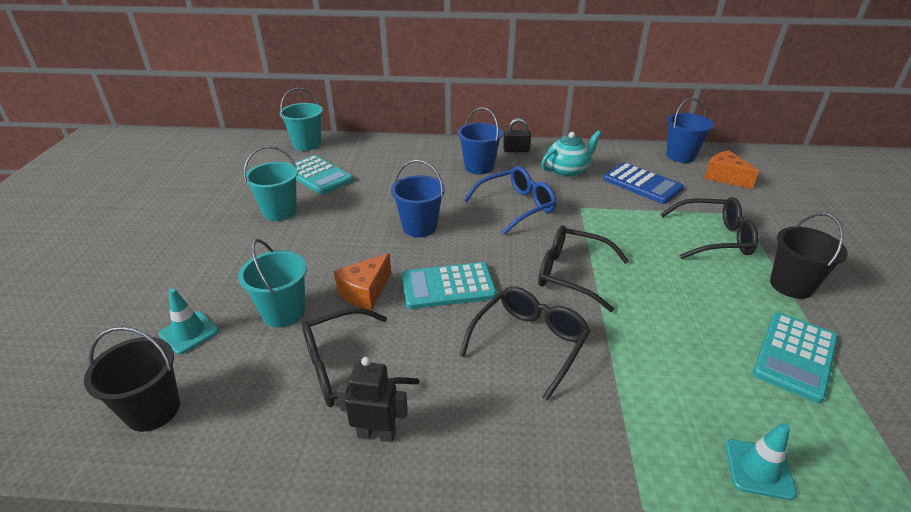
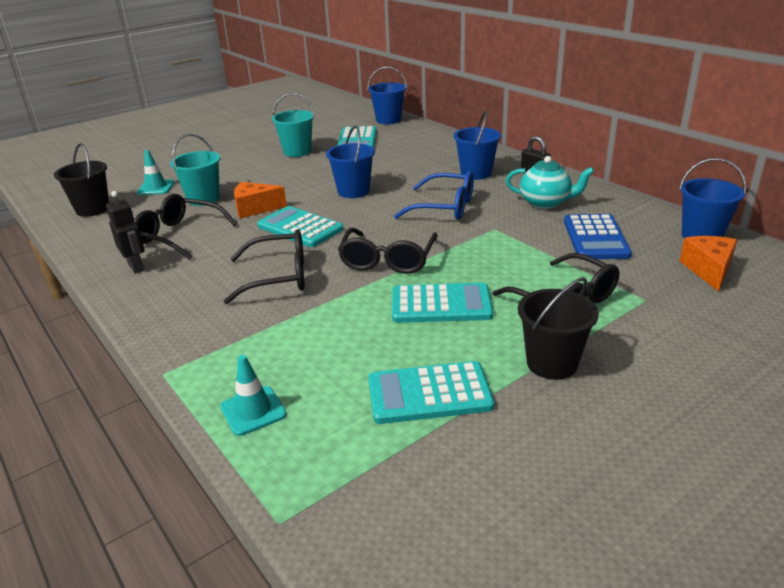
camera: 50 degrees right, 5 degrees down
turquoise bucket [280,88,323,151] -> blue bucket [367,66,407,125]
black glasses [538,225,629,312] -> black glasses turned 150 degrees counterclockwise [338,228,437,274]
none -> turquoise calculator [392,283,493,323]

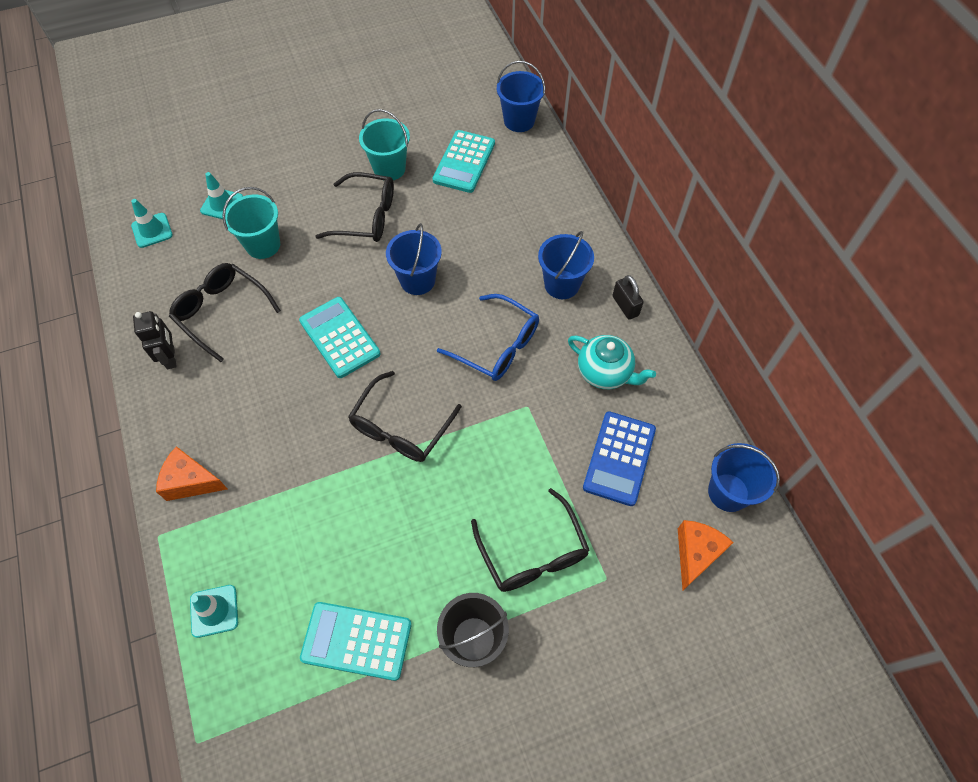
camera: 15 degrees right, 30 degrees up
black bucket [54,143,109,217] -> turquoise traffic cone [131,199,173,248]
black glasses [223,229,304,304] -> black glasses moved to [315,172,394,242]
orange cheese [234,182,287,219] -> orange cheese moved to [156,446,227,501]
turquoise calculator [392,283,493,323] -> none

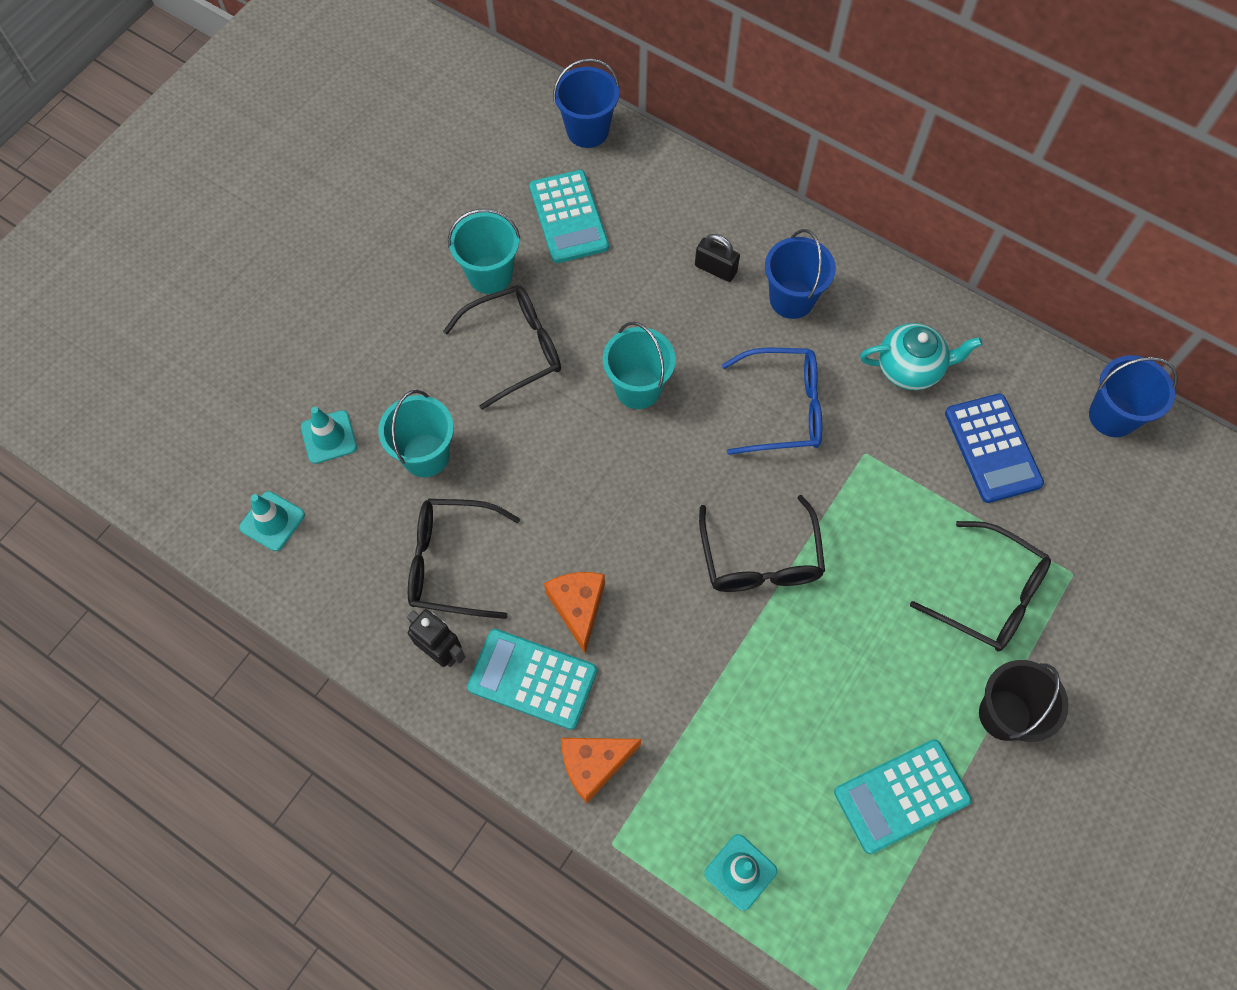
camera: 35 degrees left, 5 degrees up
turquoise calculator [299,297,381,378] -> turquoise calculator moved to [467,629,597,730]
blue bucket [386,223,442,295] -> turquoise bucket [603,321,676,409]
black padlock [613,275,644,320] -> black padlock moved to [695,234,740,282]
orange cheese [678,520,734,590] -> orange cheese moved to [544,572,605,654]

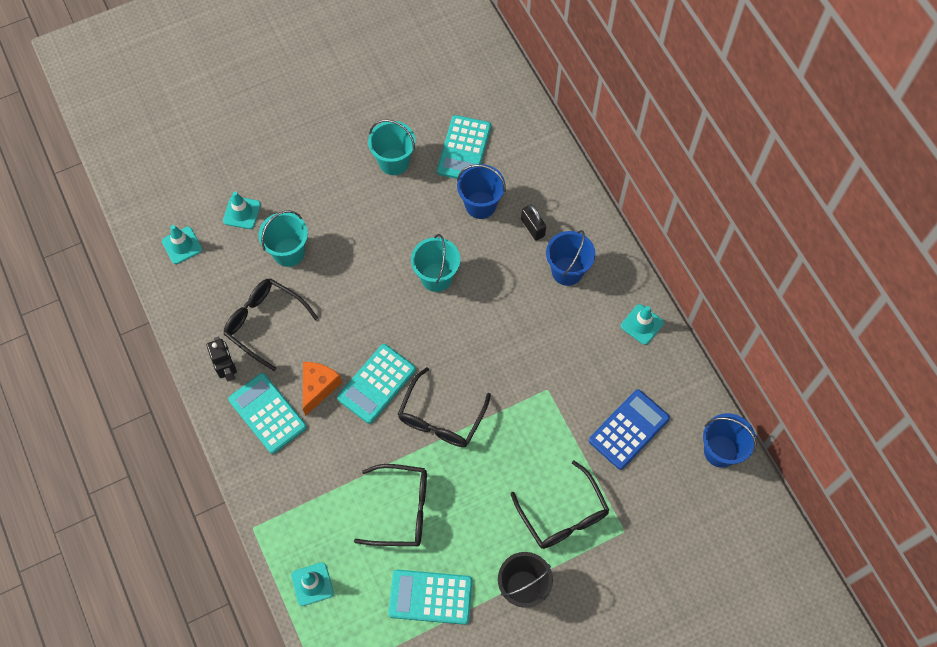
camera: 30 degrees right, 0 degrees up
black glasses [443,285,561,410] -> black glasses moved to [354,464,427,546]
blue bucket [553,58,620,148] -> blue bucket moved to [457,164,506,219]
orange cheese [561,738,641,803] -> none
blue glasses [722,348,822,455] -> none
turquoise teapot [860,323,982,390] -> none
blue calculator [945,393,1044,503] -> blue calculator turned 150 degrees counterclockwise [589,389,670,470]
none -> turquoise calculator [337,344,416,424]
none -> turquoise traffic cone [621,304,664,345]

